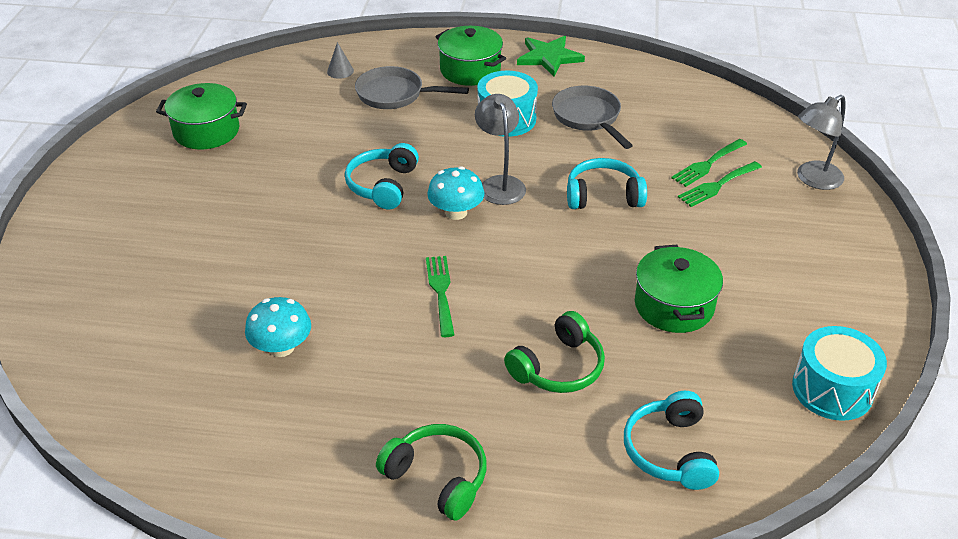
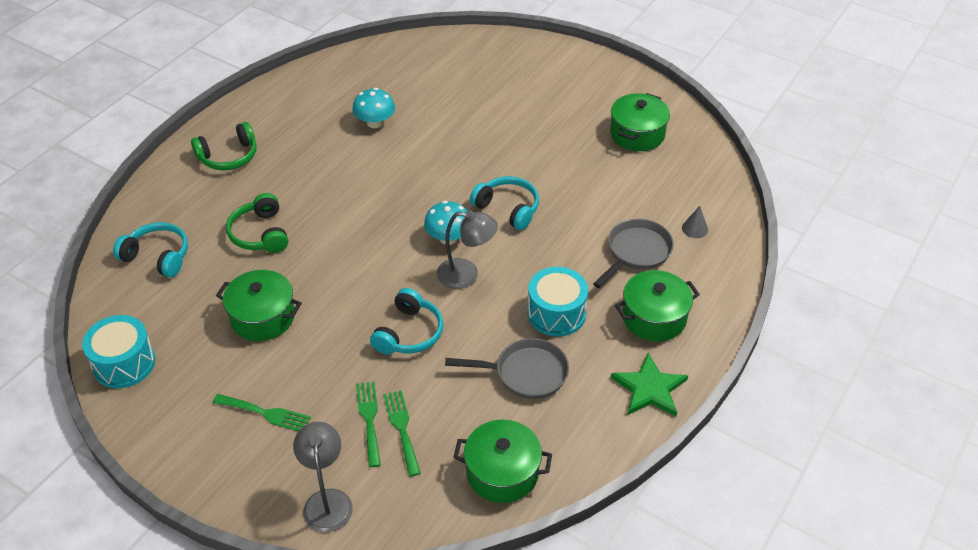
camera: 115 degrees right, 5 degrees up
green fork [426,256,454,337] -> green fork moved to [213,394,311,431]
none -> green pot [454,420,552,503]

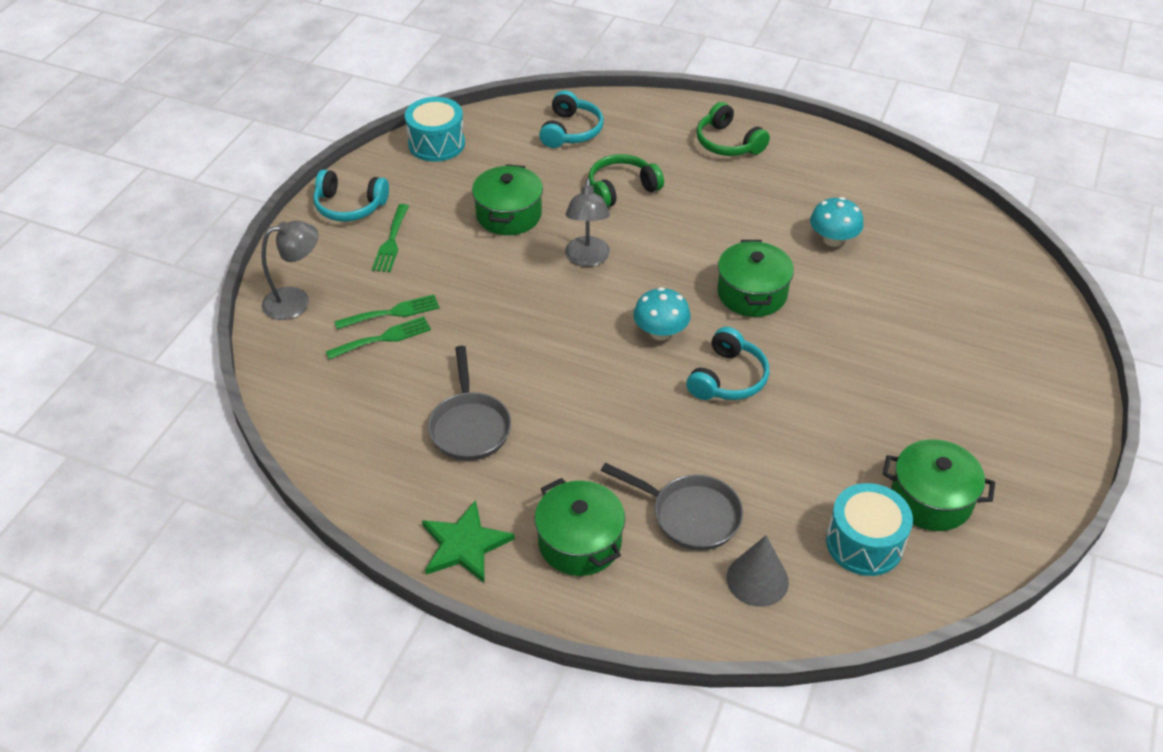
camera: 80 degrees right, 0 degrees up
turquoise headphones [370,288,443,354] -> turquoise headphones moved to [313,170,389,222]
grey lamp [437,210,498,289] -> grey lamp moved to [565,179,610,267]
green pot [454,420,552,503] -> green pot moved to [717,240,794,317]
turquoise drum [527,267,588,336] -> turquoise drum moved to [826,483,913,576]
grey cone [682,206,708,238] -> grey cone [727,535,789,607], size x1.65

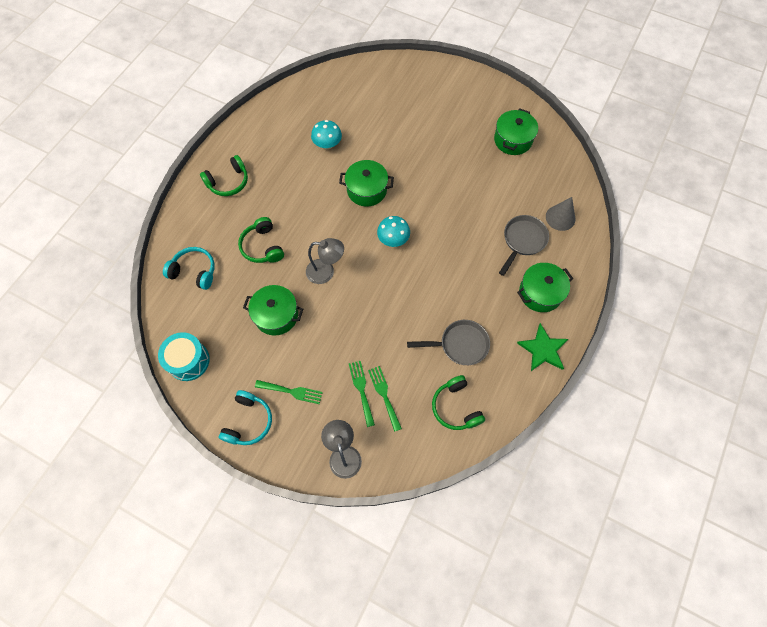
camera: 85 degrees left, 20 degrees up
turquoise headphones [686,327,769,400] -> none
turquoise drum [826,483,913,576] -> none
none -> green headphones [432,375,485,430]

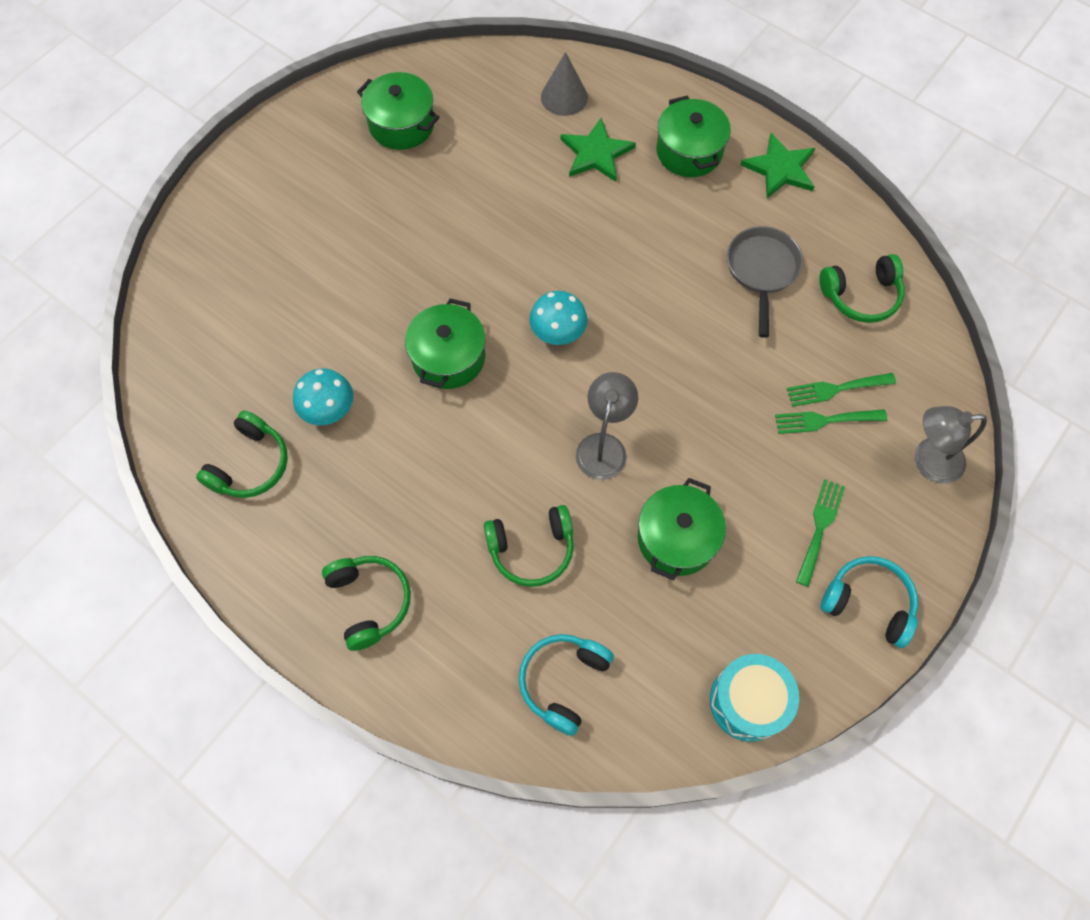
camera: 80 degrees left, 0 degrees up
grey pan [499,215,549,276] -> green star [560,118,636,182]
none -> green headphones [196,410,288,498]

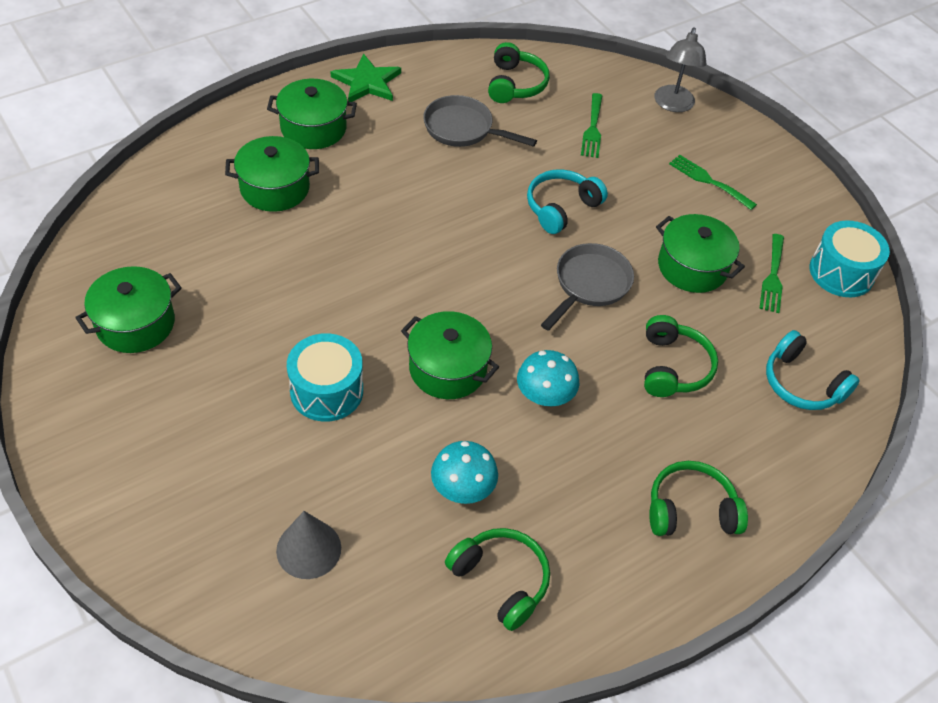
camera: 75 degrees left, 15 degrees down
turquoise mushroom [529,291,587,345] -> turquoise mushroom moved to [517,350,579,406]
grey cone [541,52,588,116] -> grey cone moved to [276,511,341,579]
green star [560,118,636,182] -> green pot [225,136,319,212]
grey lamp [576,372,638,480] -> grey pan [541,243,634,331]
green fork [775,409,887,434] -> green fork moved to [759,234,784,313]
turquoise headphones [820,556,918,648] -> turquoise headphones moved to [527,169,608,234]
none -> turquoise drum [287,333,363,422]

